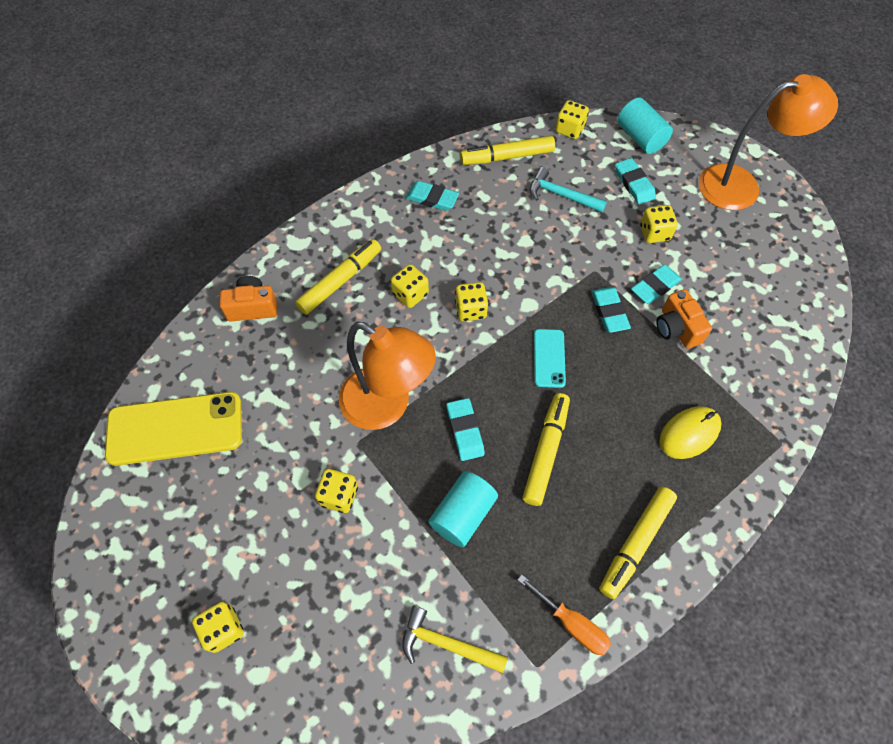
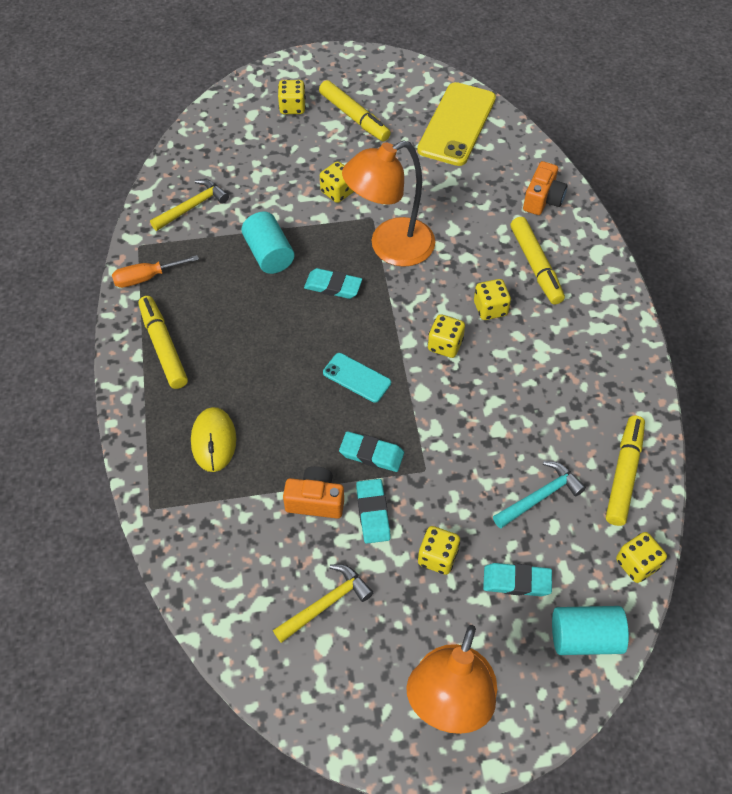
camera: 120 degrees right, 5 degrees down
turquoise eraser [406,181,459,211] -> none
yellow marker [522,393,570,506] -> yellow marker moved to [319,80,391,141]
none -> yellow hammer [273,564,373,643]

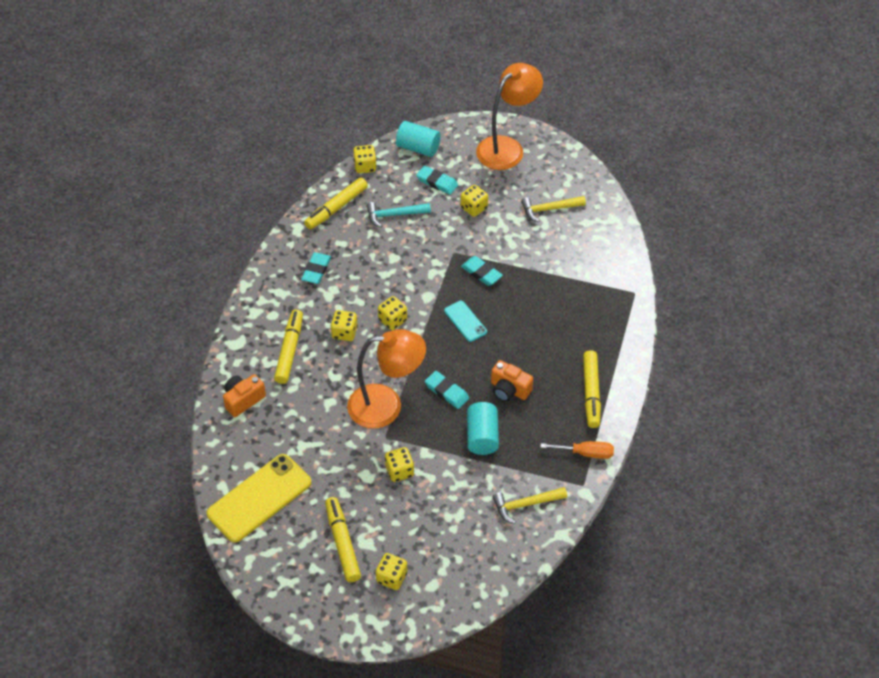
camera: 155 degrees left, 5 degrees down
yellow mouse [191,407,236,472] -> none
orange camera [283,466,344,519] -> orange camera moved to [491,360,533,402]
turquoise eraser [356,479,391,544] -> turquoise eraser moved to [301,252,331,284]

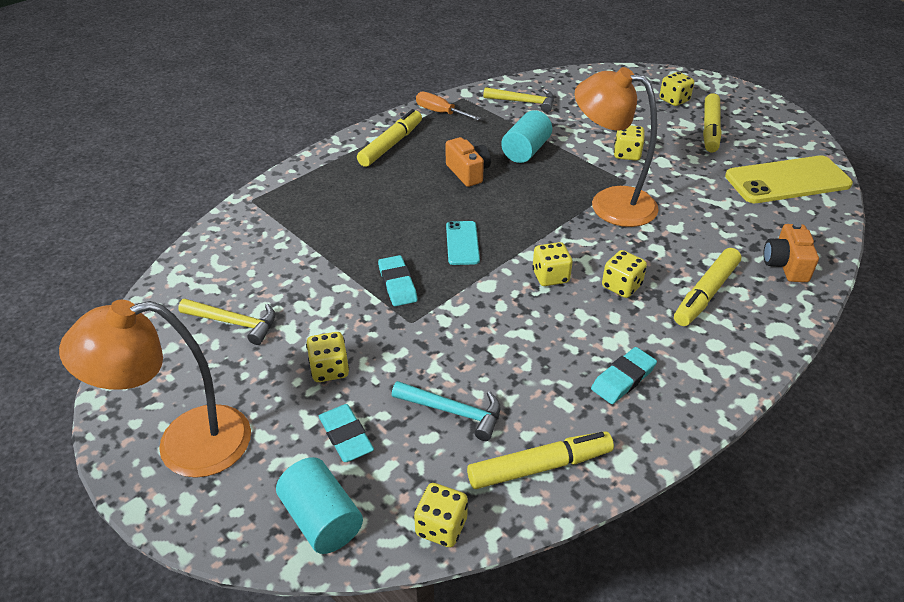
camera: 150 degrees left, 10 degrees down
orange camera [223,374,266,417] -> orange camera turned 105 degrees clockwise [763,222,819,282]
turquoise eraser [425,371,469,409] -> none

